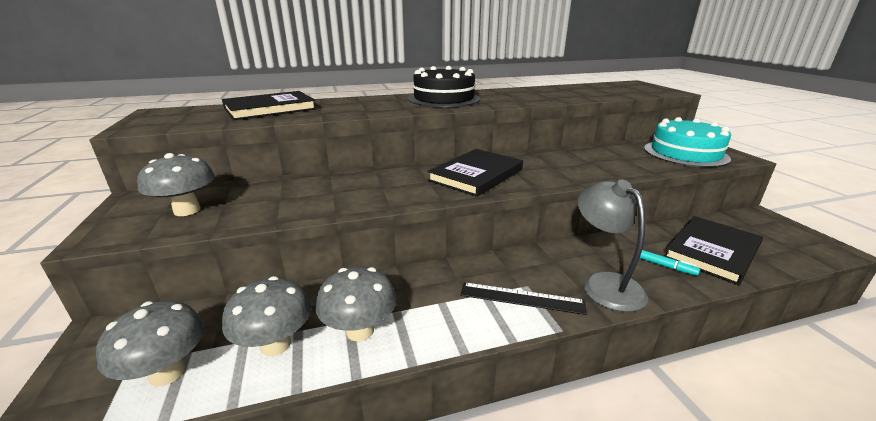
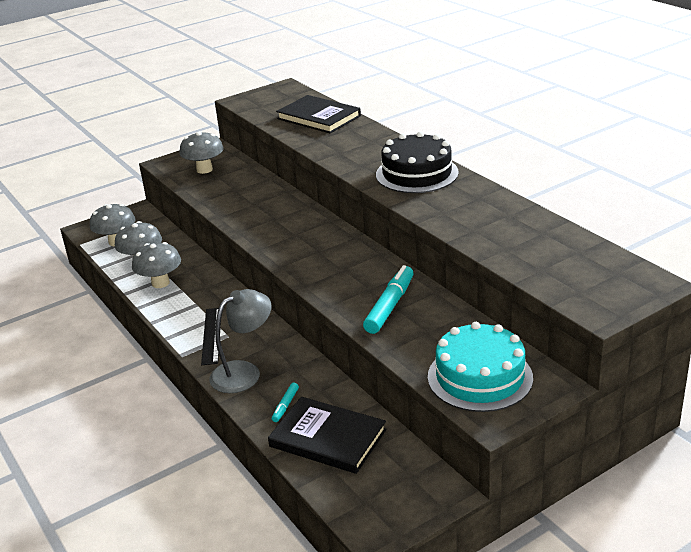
camera: 75 degrees right, 5 degrees up
black book [427,149,523,197] -> none
none -> turquoise marker [363,265,414,334]

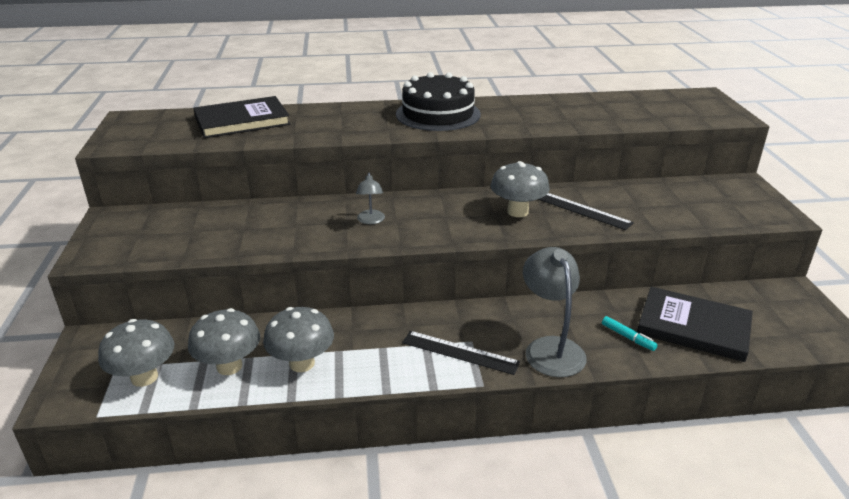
camera: 65 degrees left, 0 degrees up
grey mushroom [179,131,224,174] -> grey mushroom moved to [491,161,550,217]
black book [268,397,387,474] -> black book turned 60 degrees clockwise [637,287,753,362]
turquoise marker [363,265,414,334] -> black ruler [538,193,634,230]
turquoise cake [428,322,533,412] -> none
none -> grey lamp [356,173,385,224]

